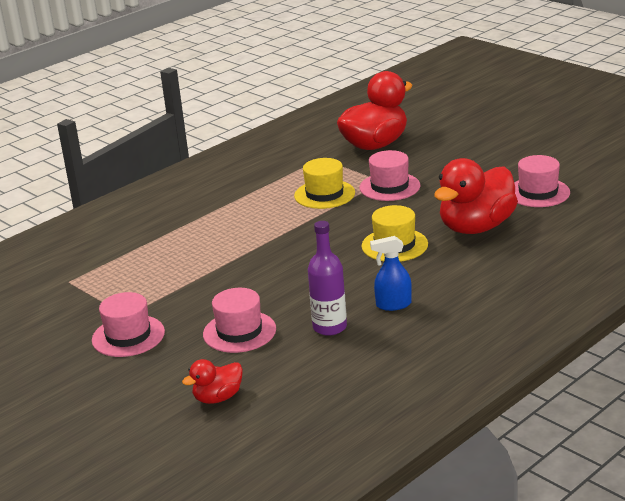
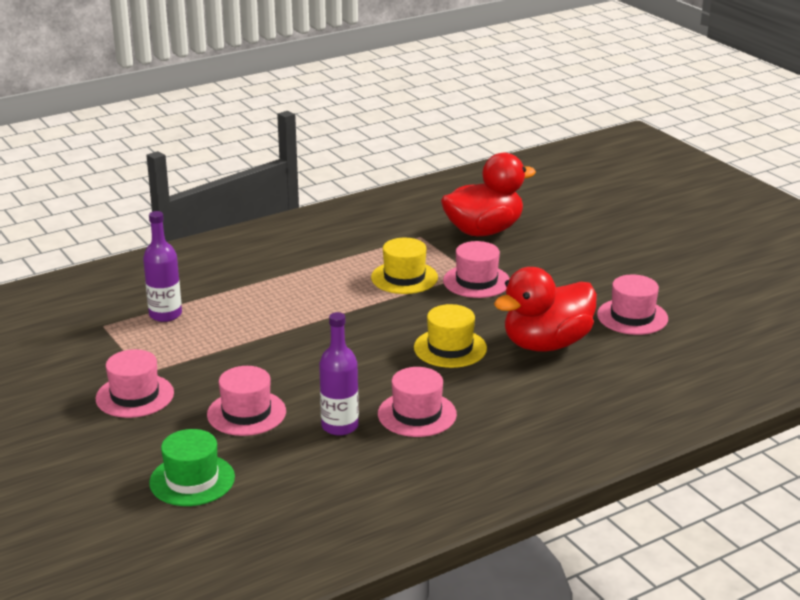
camera: 10 degrees right, 0 degrees up
red duck [182,359,243,404] -> green hat [149,429,235,506]
blue spray bottle [370,236,412,311] -> pink hat [378,367,457,437]
none -> purple bottle [143,211,182,322]

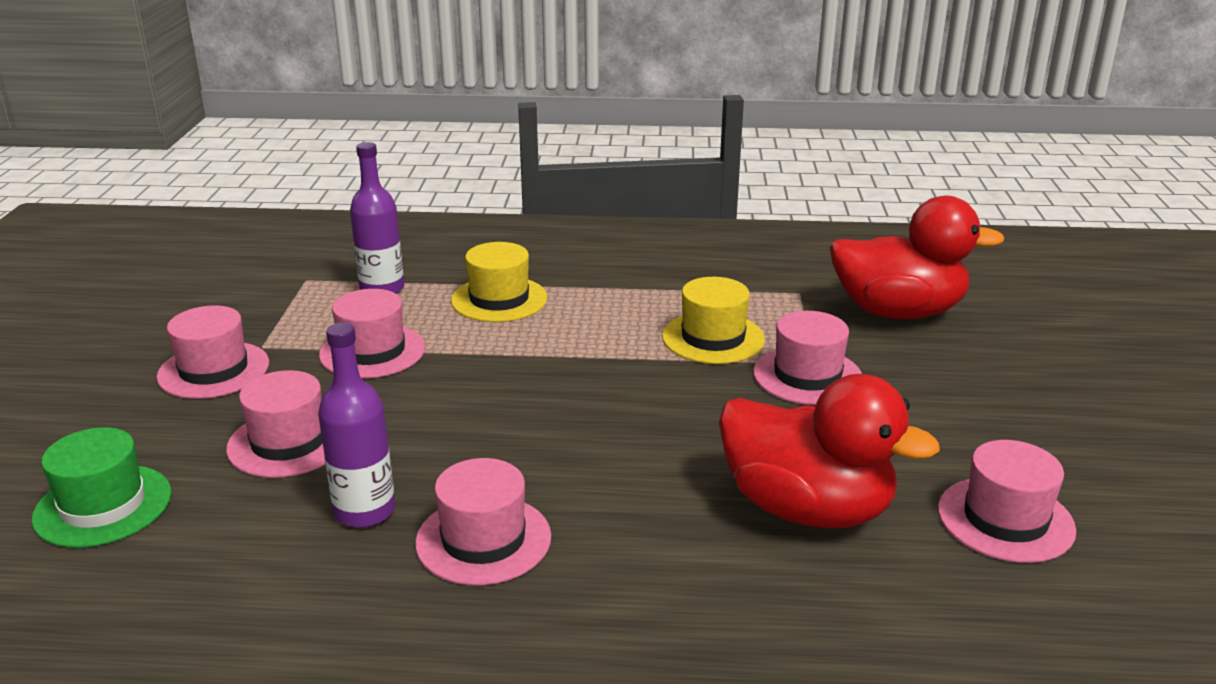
camera: 35 degrees right, 0 degrees up
yellow hat [414,304,487,368] -> yellow hat moved to [451,242,547,322]
red duck [494,267,597,352] -> red duck turned 150 degrees counterclockwise [719,374,940,529]
none -> pink hat [319,289,425,378]

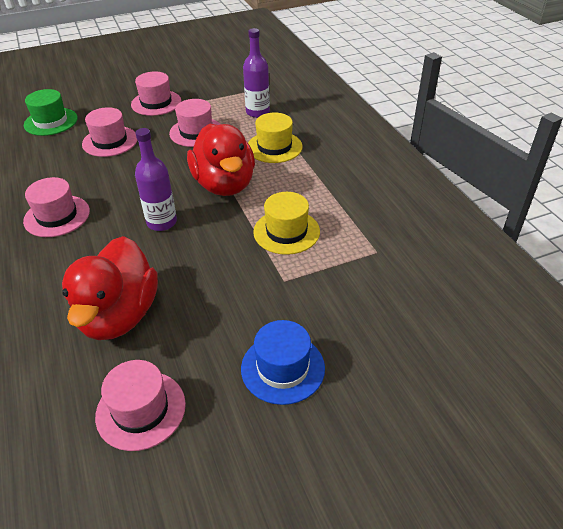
camera: 65 degrees right, 15 degrees up
purple bottle [318,323,395,528] -> purple bottle moved to [135,128,177,231]
pink hat [753,311,862,405] -> none
red duck [830,196,1005,319] -> red duck moved to [187,124,255,196]
none -> blue hat [241,320,325,405]

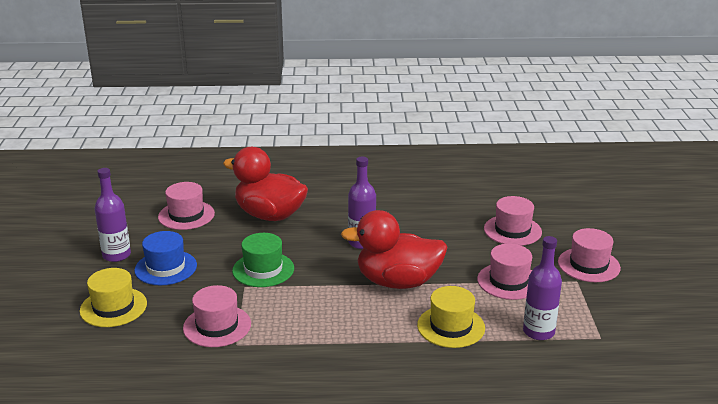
camera: 110 degrees right, 15 degrees down
pink hat [23,177,90,237] -> pink hat moved to [183,285,251,347]
green hat [24,89,78,136] -> green hat moved to [232,233,294,287]
yellow hat [253,192,320,255] -> yellow hat moved to [80,268,147,327]
none -> purple bottle [95,168,131,262]

